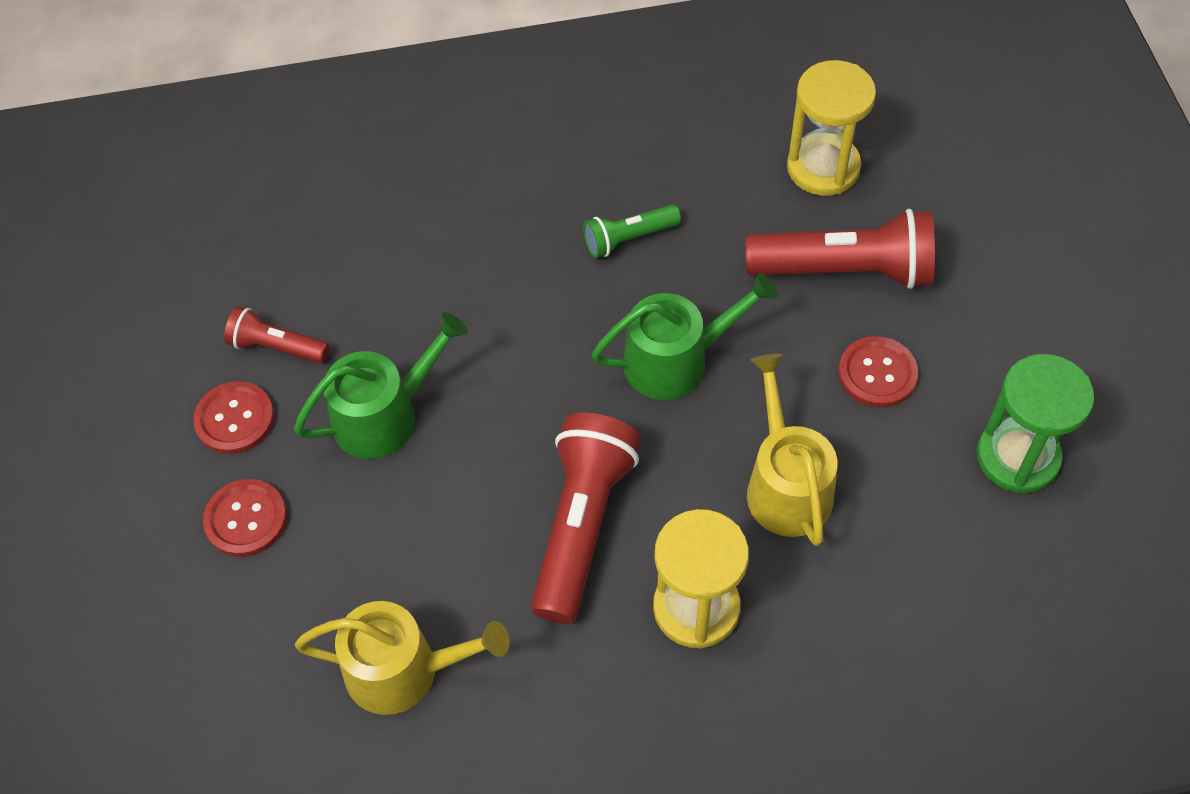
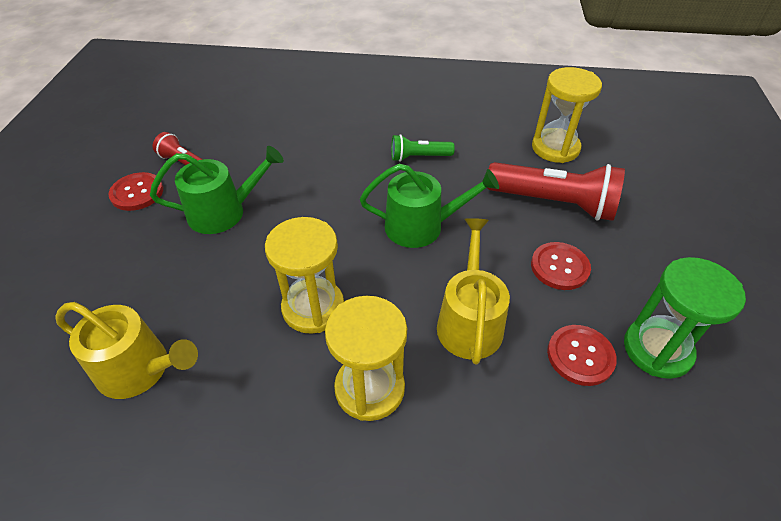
camera: 15 degrees right, 10 degrees down
red button [203,479,287,557] -> red button moved to [547,325,617,386]
red flashlight [531,413,641,624] -> yellow hourglass [265,217,344,334]

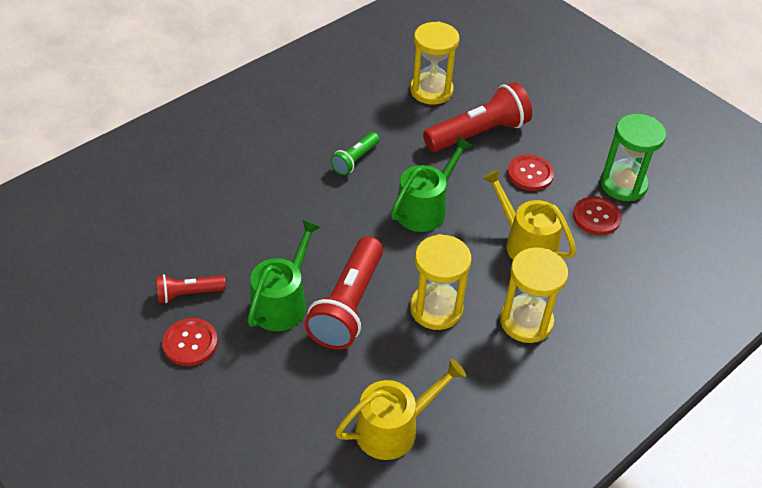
camera: 50 degrees left, 0 degrees up
none -> red flashlight [304,236,383,350]

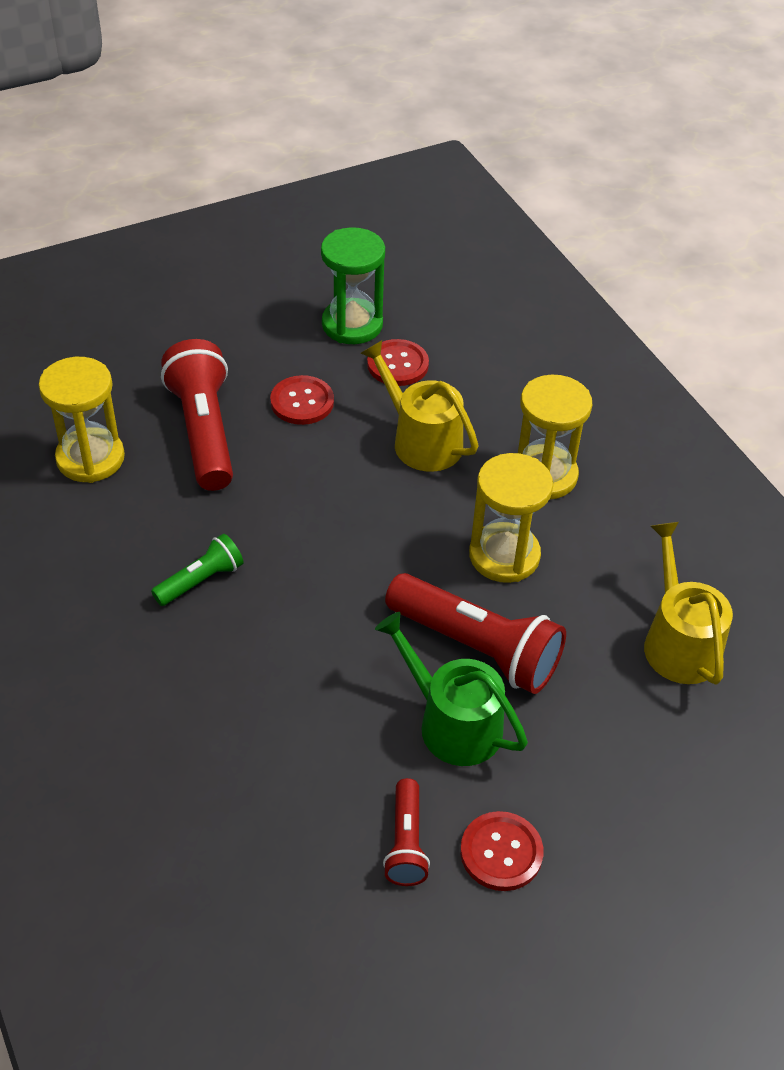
camera: 75 degrees left, 0 degrees up
green flashlight [330,132,380,175] -> green flashlight turned 90 degrees counterclockwise [151,534,244,606]
green watering can [391,136,473,232] -> none
yellow watering can [482,169,576,260] -> yellow watering can turned 75 degrees clockwise [361,340,479,472]

